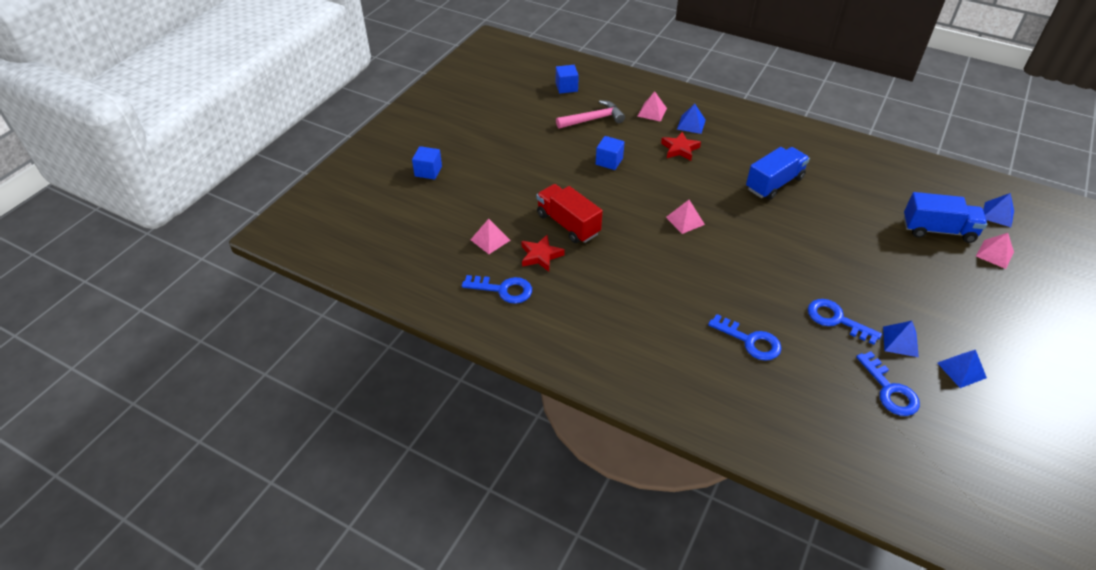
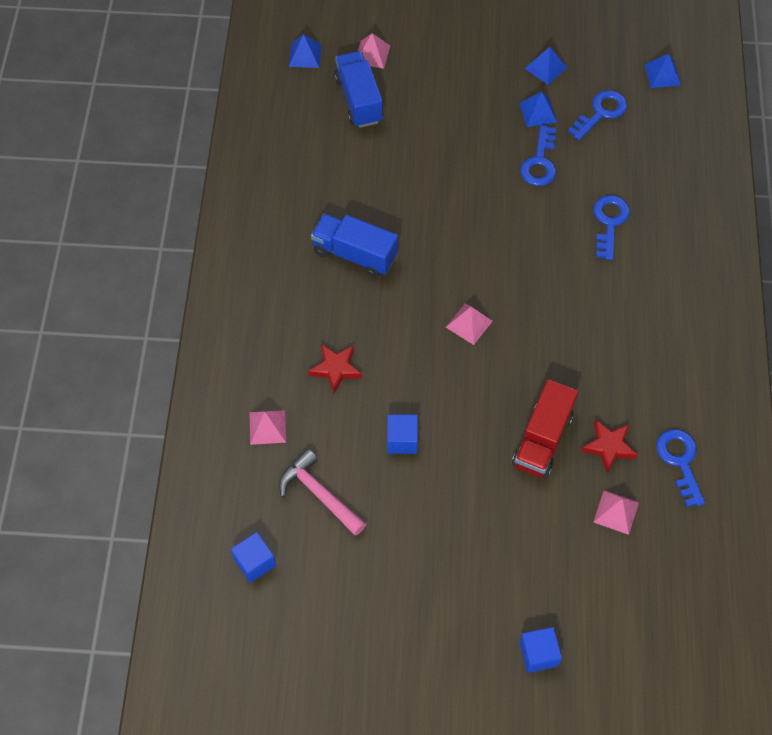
camera: 115 degrees left, 15 degrees up
blue pyramid [677,104,706,134] -> blue pyramid moved to [644,54,681,88]

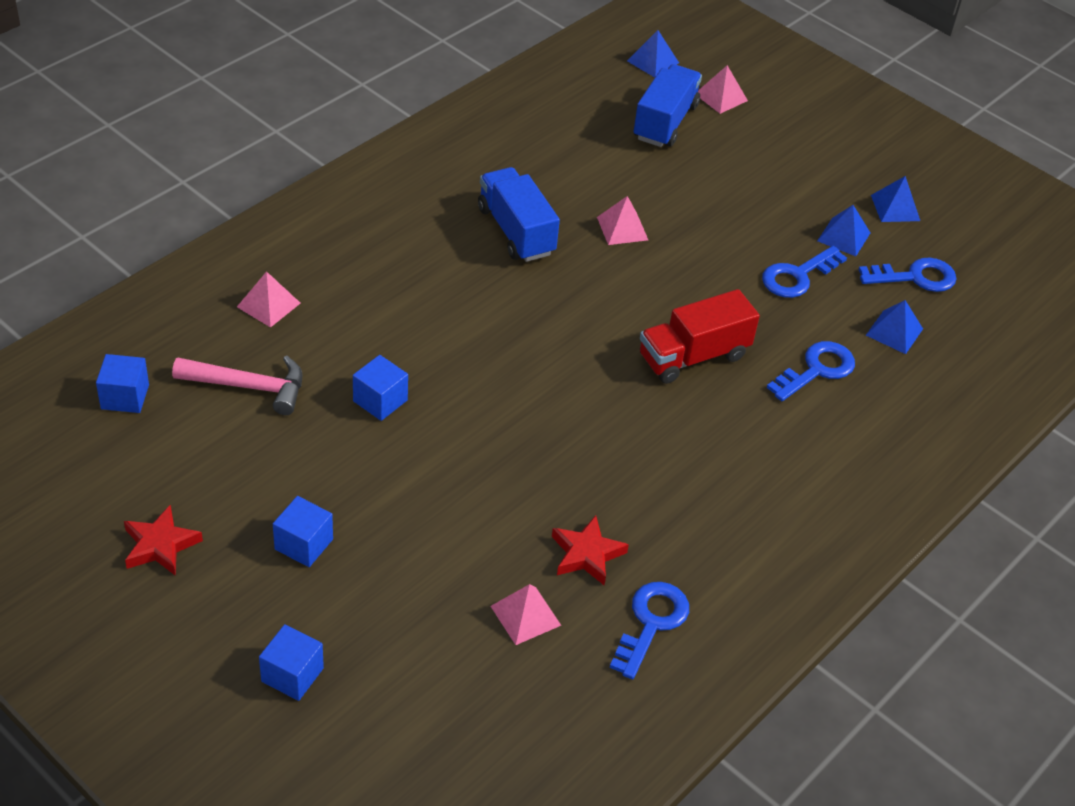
camera: 35 degrees right, 15 degrees down
pink hammer [279,449,366,536] -> pink hammer turned 105 degrees clockwise [172,356,303,415]
red star [308,344,362,394] -> red star moved to [124,504,203,576]
pink pyramid [446,304,493,345] -> pink pyramid moved to [597,196,648,245]
red truck [512,379,578,479] -> red truck moved to [640,289,760,384]
blue pyramid [644,54,681,88] -> blue pyramid moved to [866,300,923,354]
none -> blue cube [273,496,333,567]

